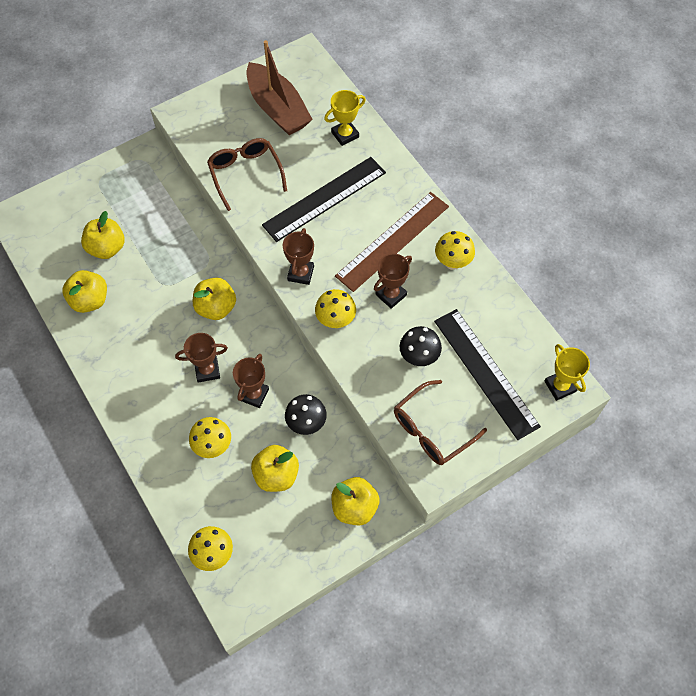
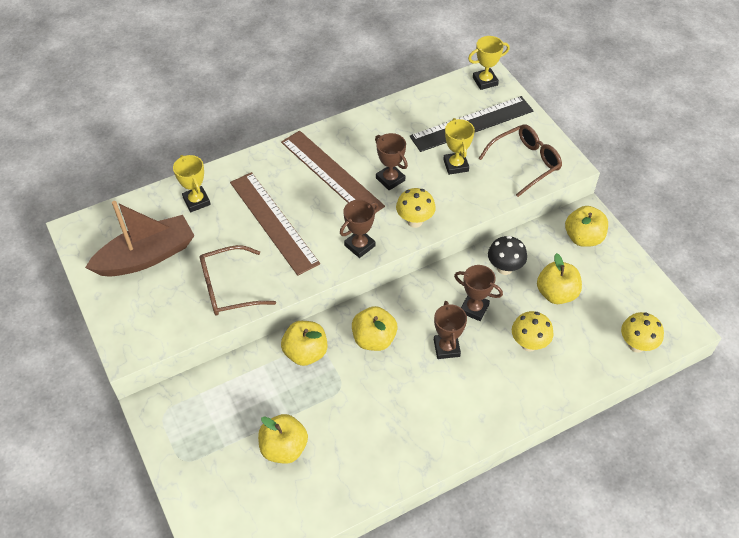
camera: 85 degrees left, 10 degrees down
yellow apple [62,270,107,313] -> yellow apple moved to [281,321,327,366]
black ruler [262,157,386,242] -> brown ruler [230,172,320,276]
brown trophy [283,228,314,285] -> brown trophy turned 60 degrees counterclockwise [340,199,379,258]
brown glasses [394,380,487,465] -> brown glasses turned 90 degrees counterclockwise [478,124,562,197]
black mushroom [400,326,442,366] -> yellow trophy [443,118,475,175]
yellow mushroom [435,231,475,270] -> none

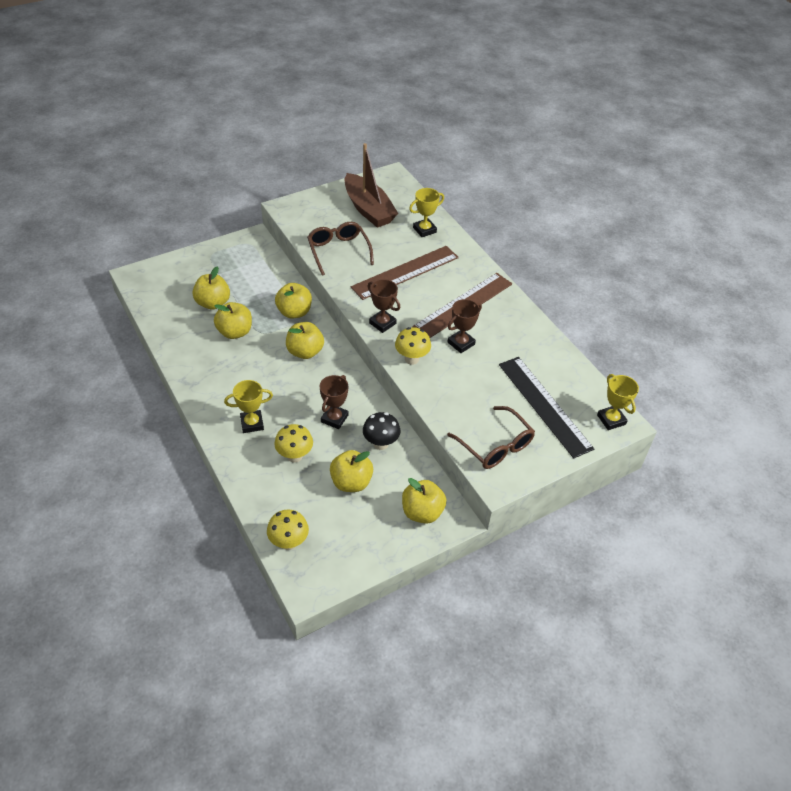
camera: 85 degrees right, 5 degrees down
brown trophy [434,301,467,359] -> none
yellow trophy [443,118,475,175] -> yellow trophy moved to [224,380,273,433]
none -> yellow apple [214,302,252,339]

